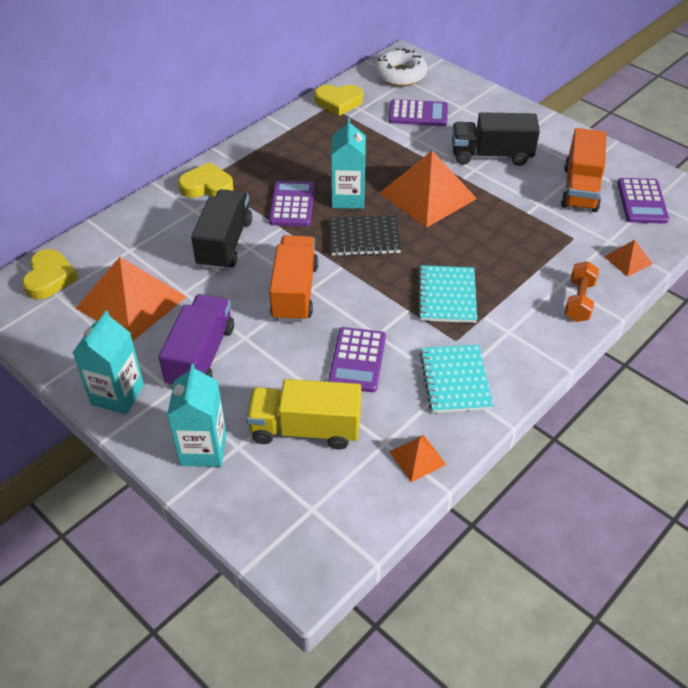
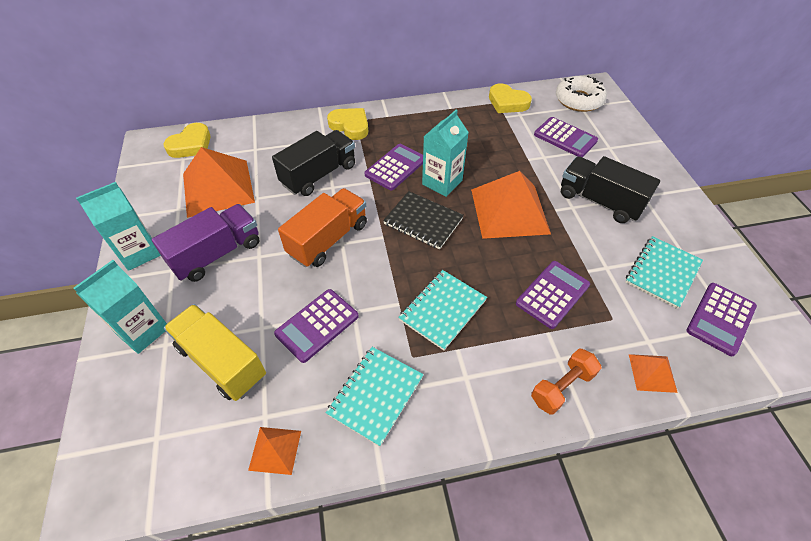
camera: 35 degrees right, 5 degrees up
orange truck [561,128,606,212] -> turquoise notebook [625,236,703,309]
none -> purple calculator [516,261,590,329]

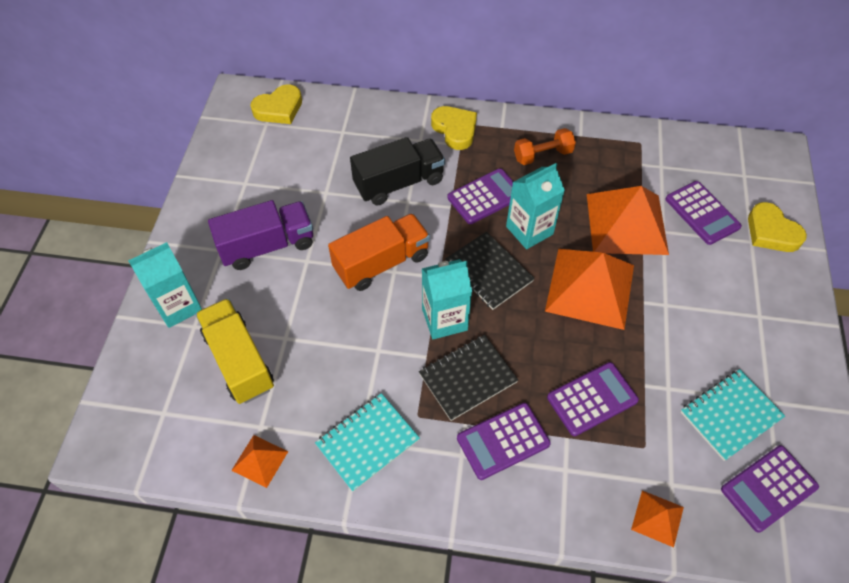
camera: 20 degrees right, 5 degrees up
turquoise carton [76,182,161,271] -> turquoise carton moved to [422,259,472,339]
orange pyramid [183,147,255,218] -> orange pyramid moved to [587,186,669,255]
purple calculator [274,289,359,363] -> purple calculator moved to [457,403,551,480]
turquoise notebook [398,270,487,351] -> black notebook [419,335,518,421]
yellow heart [489,83,532,113] -> yellow heart moved to [748,202,807,252]
orange dumbbell [531,349,601,415] -> orange dumbbell moved to [514,128,576,165]
white donut [556,76,607,112] -> none
black truck [561,156,660,223] -> none

